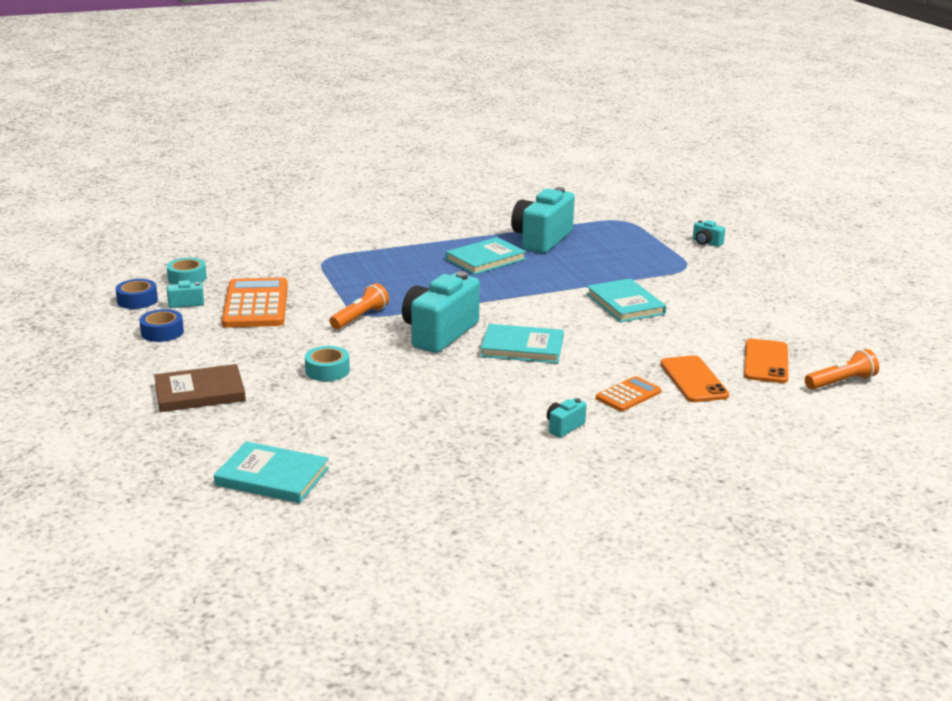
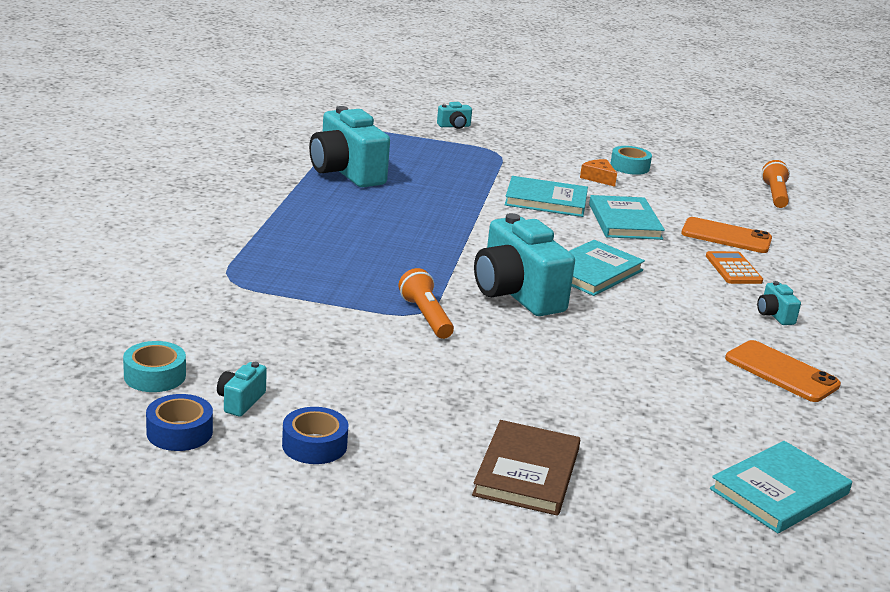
camera: 60 degrees left, 0 degrees up
orange calculator [222,278,288,328] -> none
turquoise tape [305,346,350,381] -> turquoise tape moved to [610,146,652,175]
turquoise book [446,237,526,275] -> turquoise book moved to [589,195,665,240]
orange phone [744,339,788,383] -> orange phone moved to [725,340,841,402]
none -> orange cheese [580,159,617,187]

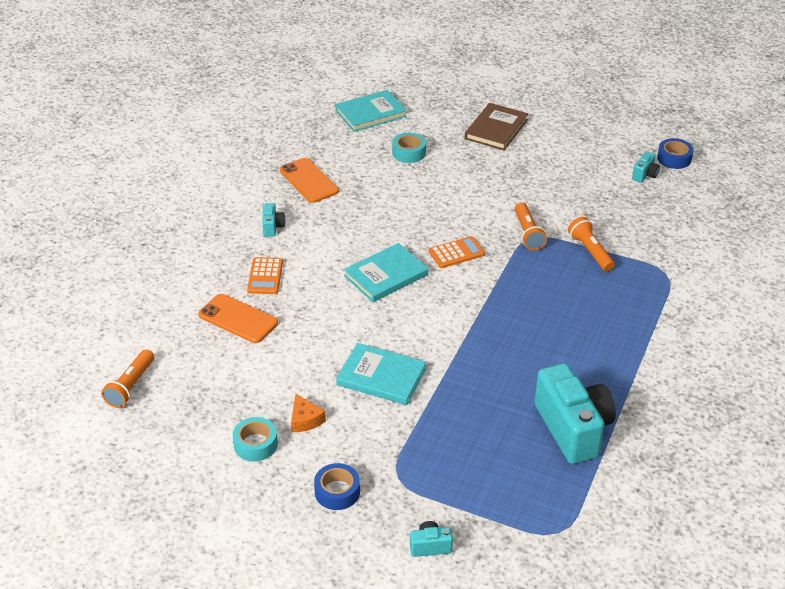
camera: 165 degrees left, 15 degrees up
turquoise tape [123,341,186,392] -> turquoise tape moved to [392,133,426,163]
blue tape [282,407,348,464] -> blue tape moved to [314,463,360,510]
turquoise camera [474,213,575,316] -> orange calculator [429,236,485,268]
turquoise book [589,195,665,240] -> none
none -> orange flashlight [568,217,615,271]

